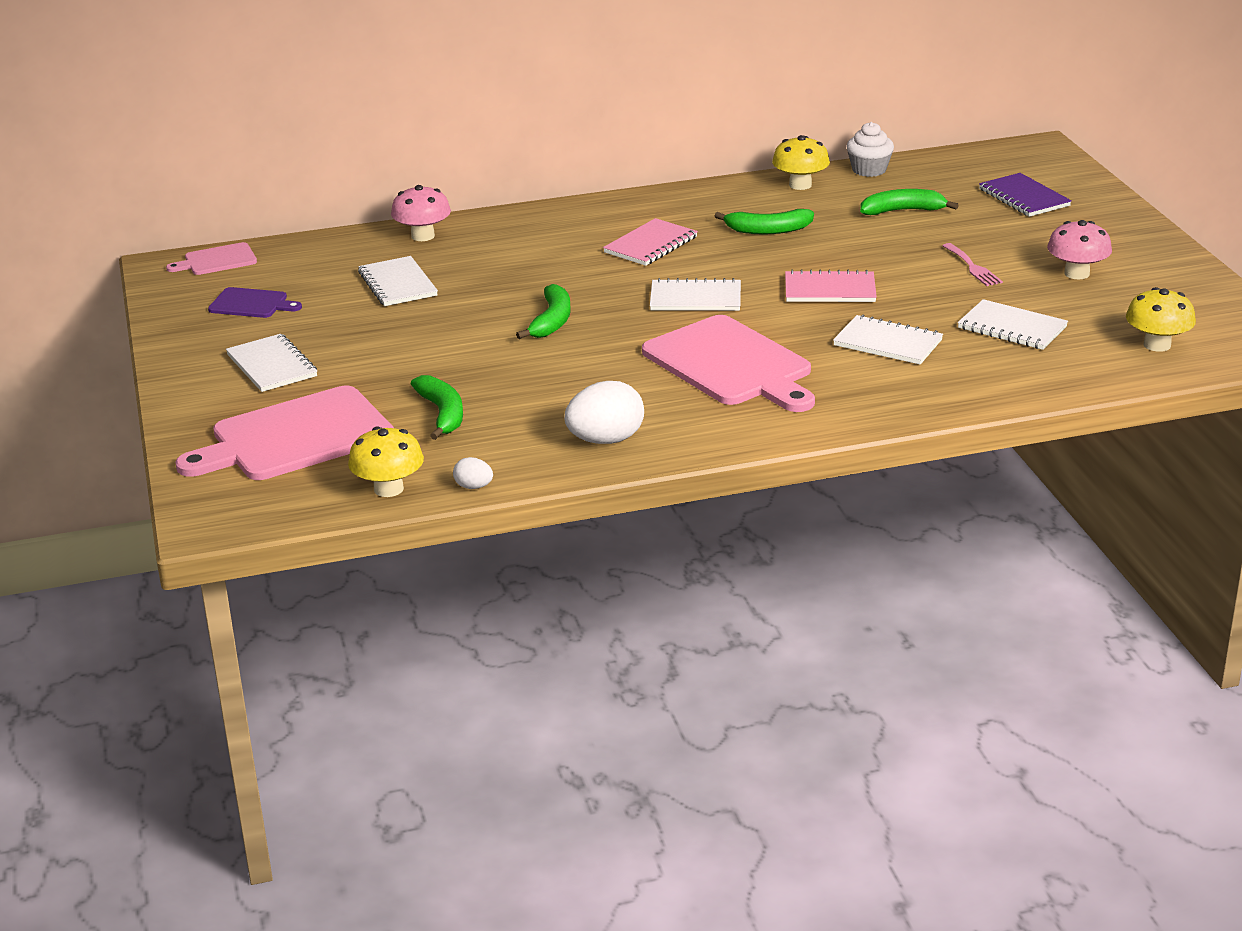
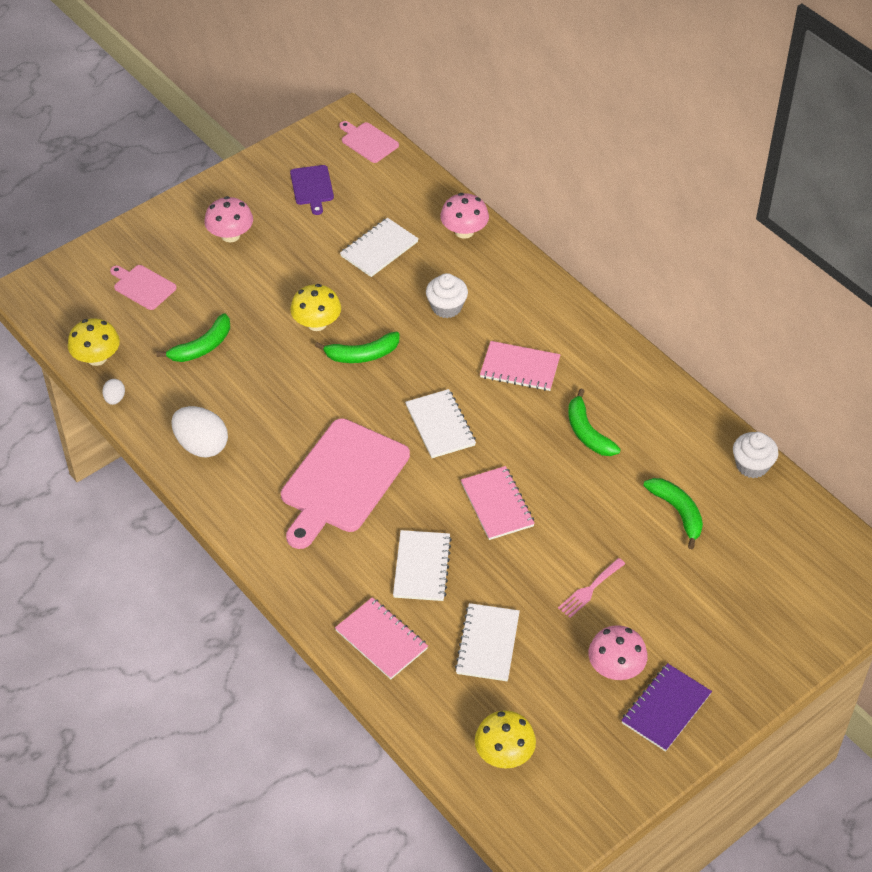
camera: 65 degrees right, 20 degrees up
pink cutting board [175,386,394,480] -> pink cutting board [110,265,177,310], size x0.49
white notebook [226,334,317,392] -> pink mushroom [204,196,253,242]
yellow mushroom [772,135,830,190] -> yellow mushroom moved to [290,284,341,331]
purple notebook [979,173,1072,217] -> purple notebook moved to [621,663,712,752]
none -> pink notebook [335,597,428,679]
none -> white cupcake [426,273,468,318]

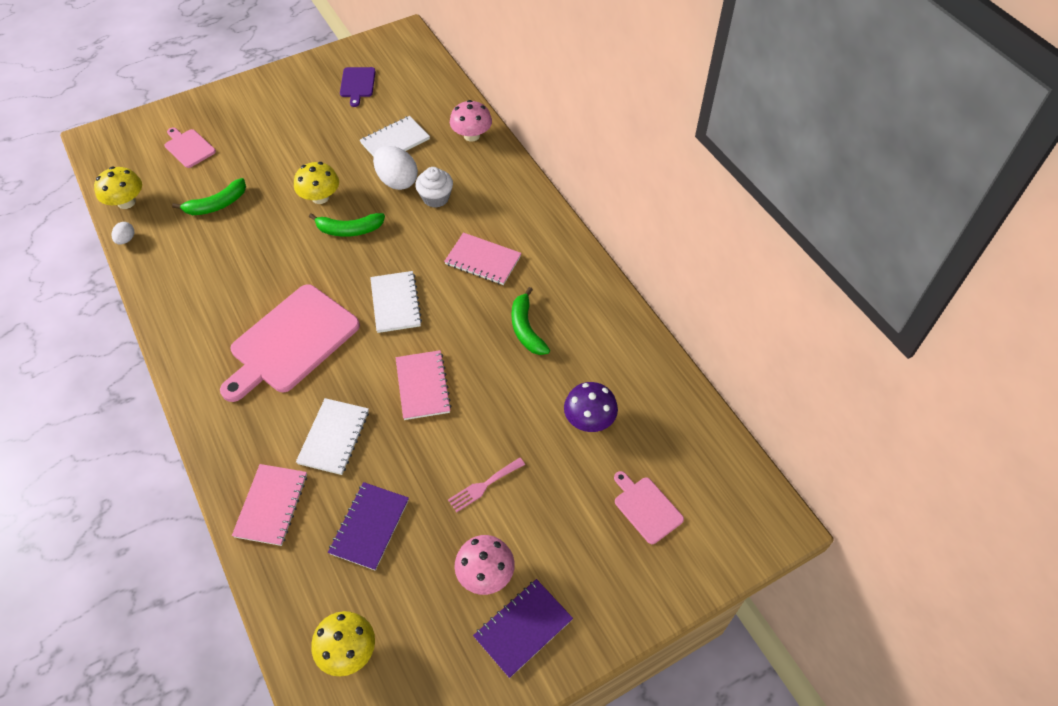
camera: 10 degrees right, 5 degrees up
white egg [171,406,228,458] -> white egg moved to [373,146,418,190]
pink mushroom [204,196,253,242] -> none
pink notebook [335,597,428,679] -> pink notebook turned 45 degrees clockwise [232,464,307,546]
pink cutting board [339,121,399,163] -> pink cutting board moved to [614,471,684,544]
white notebook [455,603,520,681] -> purple notebook [328,482,409,571]
green banana [643,478,703,549] -> purple mushroom [564,382,618,432]
white cupcake [733,432,778,478] -> none

